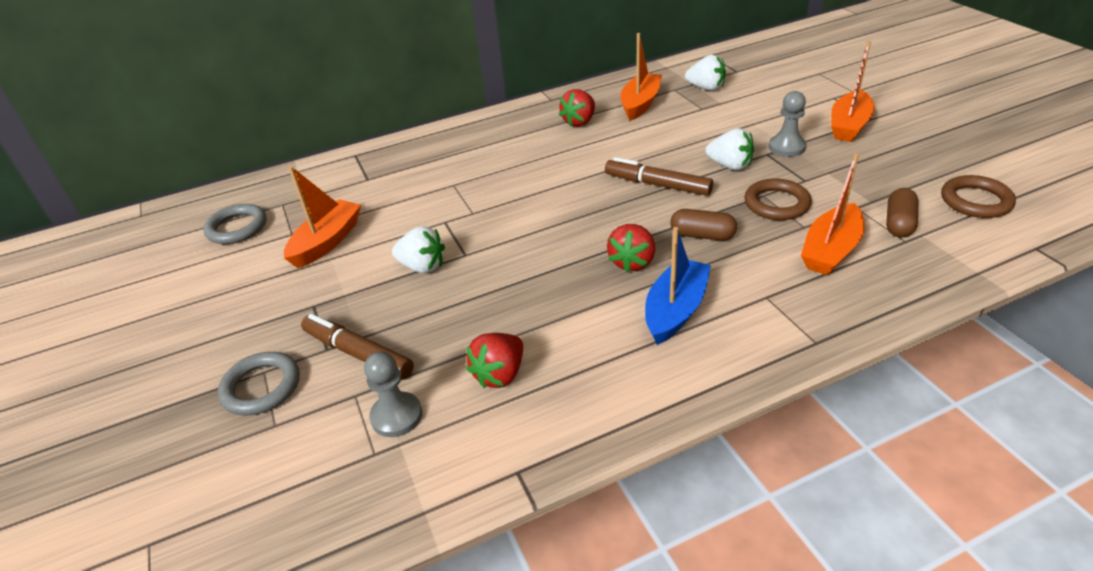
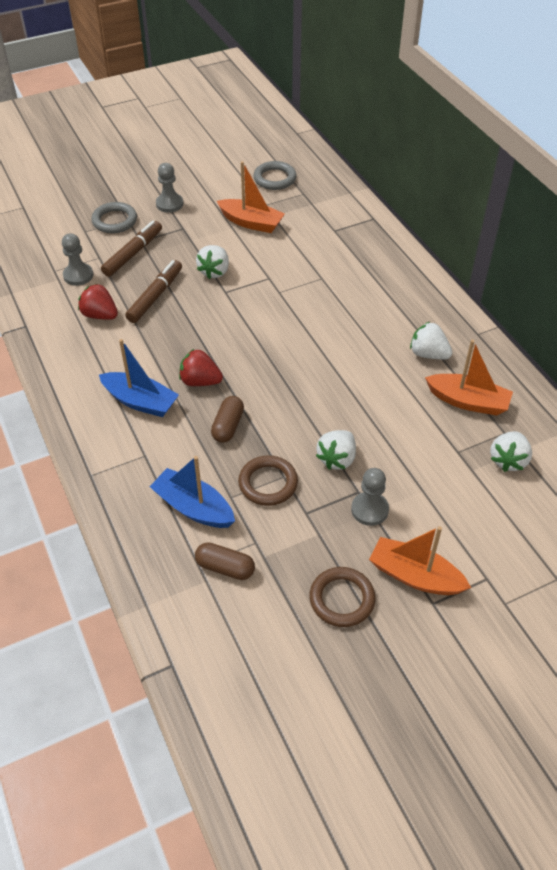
camera: 85 degrees right, 10 degrees up
red strawberry [559,89,595,127] -> white strawberry [410,322,453,359]
brown marker [605,157,713,196] -> brown marker moved to [125,260,182,323]
orange boat [801,153,865,275] -> blue boat [150,456,235,528]
brown ring [941,175,1016,218] -> brown ring moved to [309,567,375,627]
none -> grey pawn [156,163,183,213]

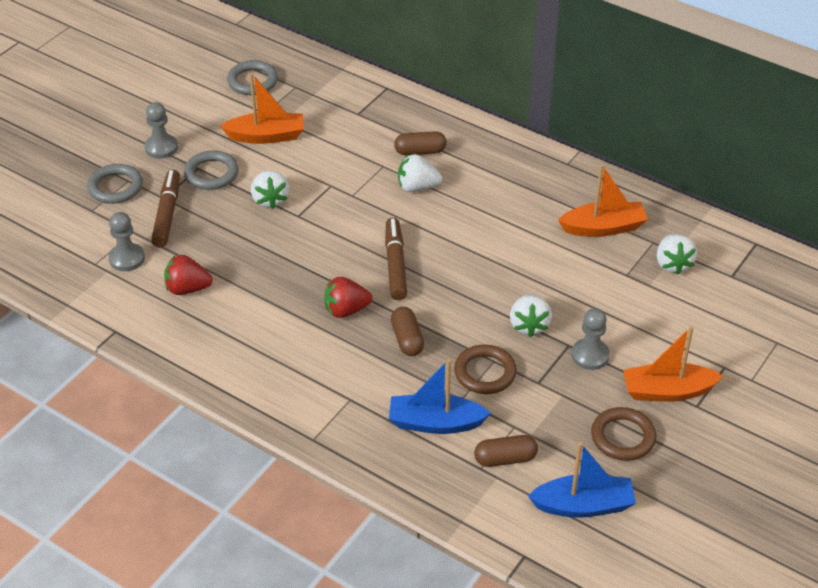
camera: 30 degrees left, 5 degrees down
blue boat [99,339,179,417] -> blue boat moved to [528,442,636,518]
brown marker [125,260,182,323] -> brown marker moved to [385,218,407,300]
white strawberry [410,322,453,359] -> white strawberry moved to [398,154,442,192]
none -> grey ring [184,151,239,190]
none -> brown capsule [394,131,447,155]

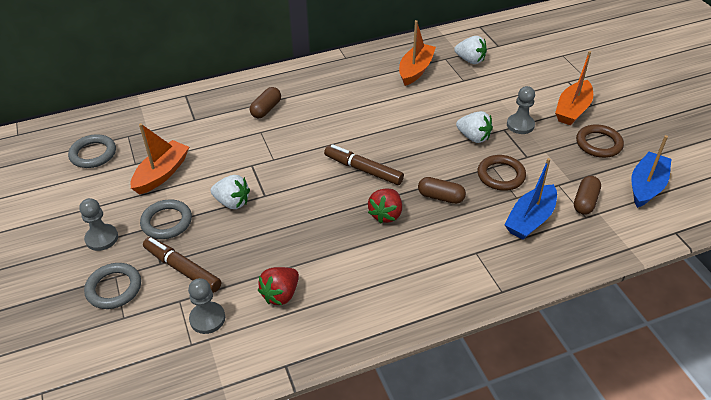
camera: 55 degrees left, 0 degrees up
white strawberry [398,154,442,192] -> none

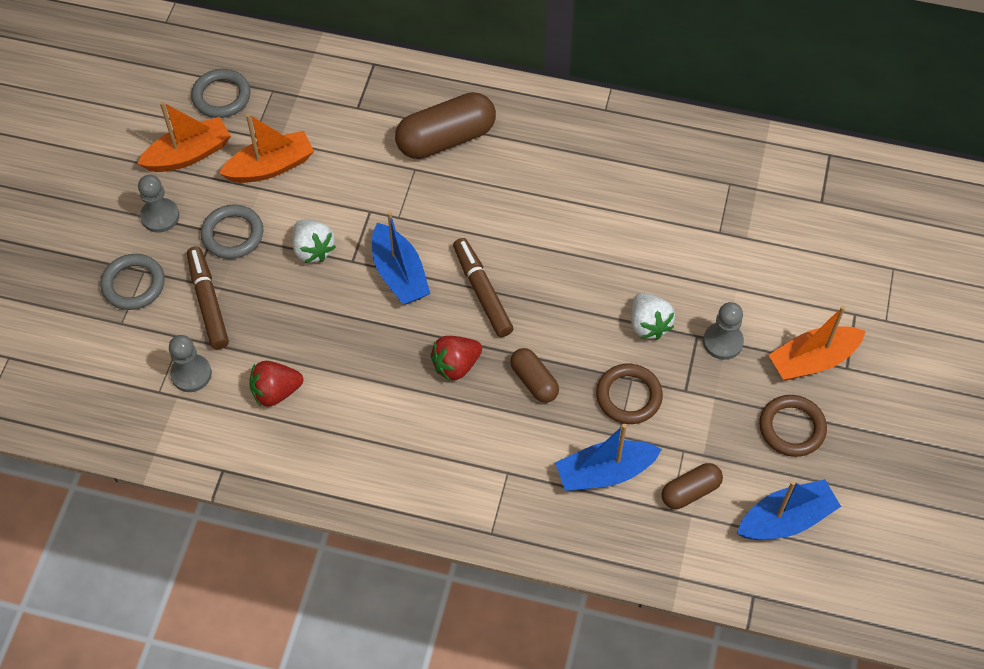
camera: 35 degrees right, 15 degrees up
brown capsule [250,87,281,118] -> brown capsule [395,92,496,159], size x1.80
orange boat [399,20,436,86] -> orange boat moved to [137,101,231,172]
white strawberry [454,36,487,64] -> none
none -> blue boat [372,211,431,305]

